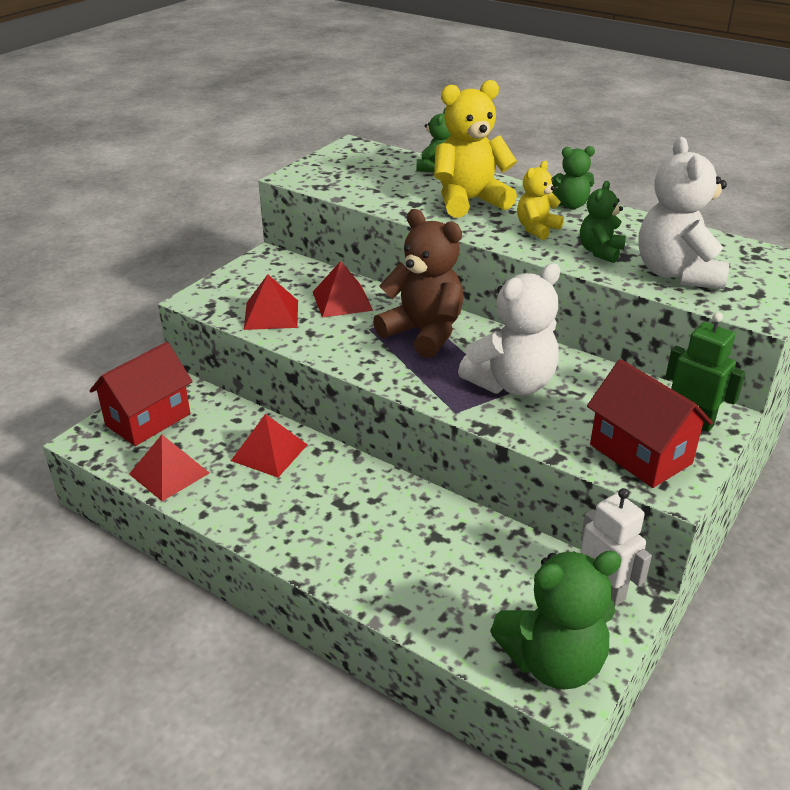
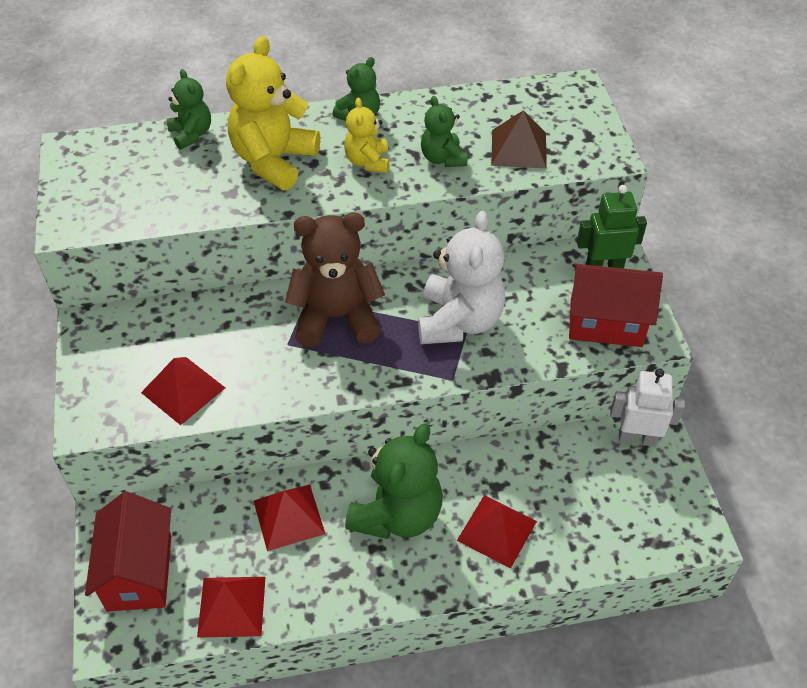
camera: 45 degrees left, 15 degrees up
red pyramid [313,261,373,318] -> red pyramid moved to [457,495,537,569]
green teddy bear [490,551,622,689] -> green teddy bear moved to [345,423,443,539]
white teddy bear [638,137,729,289] -> brown pyramid [491,110,547,169]

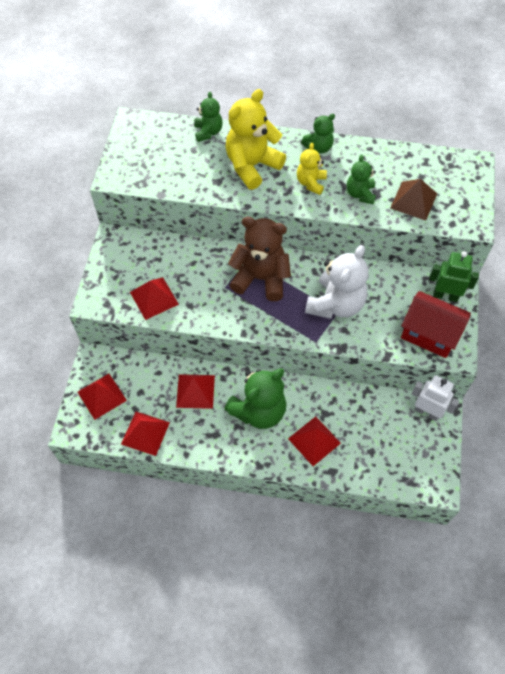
camera: 20 degrees right, 10 degrees up
red house [85,492,171,611] -> red pyramid [77,374,127,420]

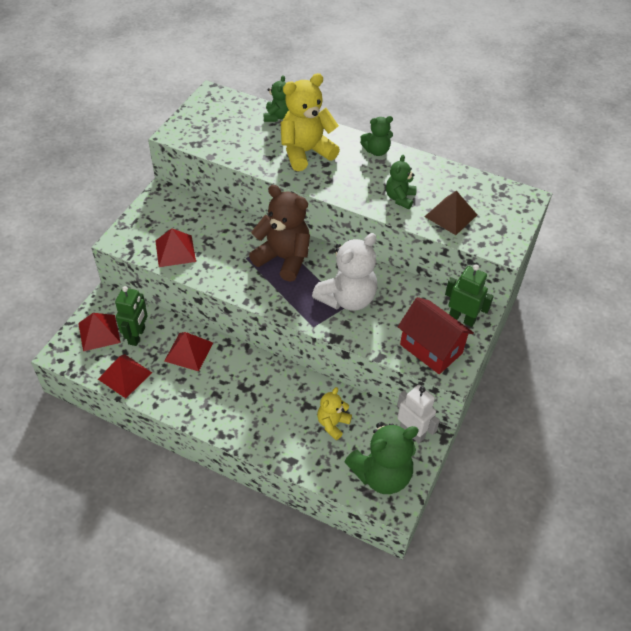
camera: 15 degrees right, 10 degrees down
green teddy bear [224,368,287,429] -> green teddy bear moved to [345,423,419,494]
red pyramid [288,416,341,466] -> none
yellow teddy bear [297,143,327,195] -> yellow teddy bear moved to [317,387,352,440]
none -> green robot [115,286,148,346]

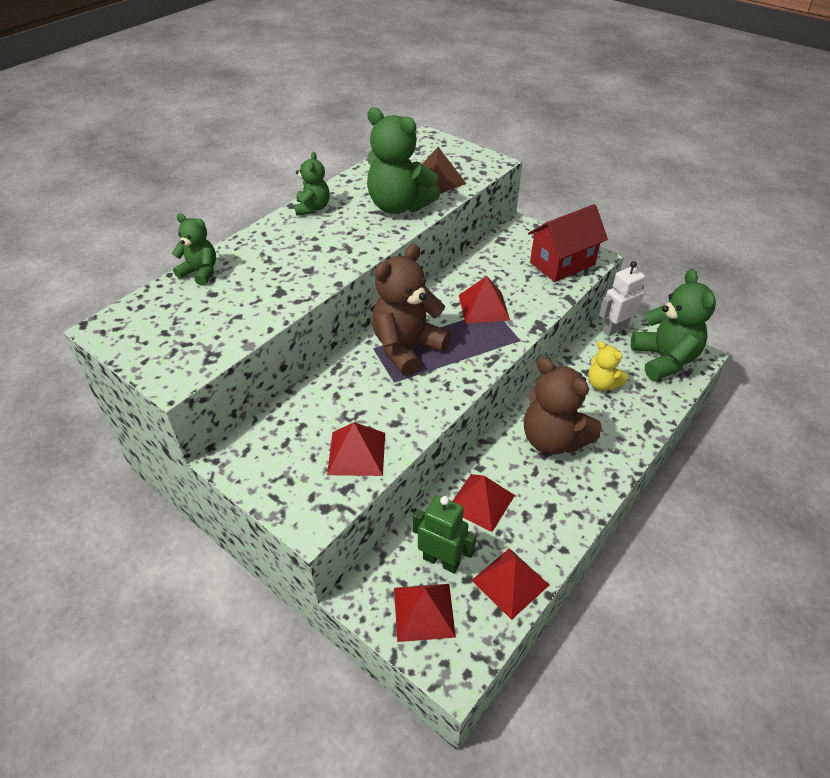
camera: 75 degrees left, 5 degrees down
yellow teddy bear [281,73,340,171] -> none
white teddy bear [312,233,377,310] -> red pyramid [459,276,510,324]
green teddy bear [386,155,417,209] -> green teddy bear [367,107,440,214], size x1.83
green robot [445,264,494,327] -> none
none -> brown teddy bear [524,357,602,455]

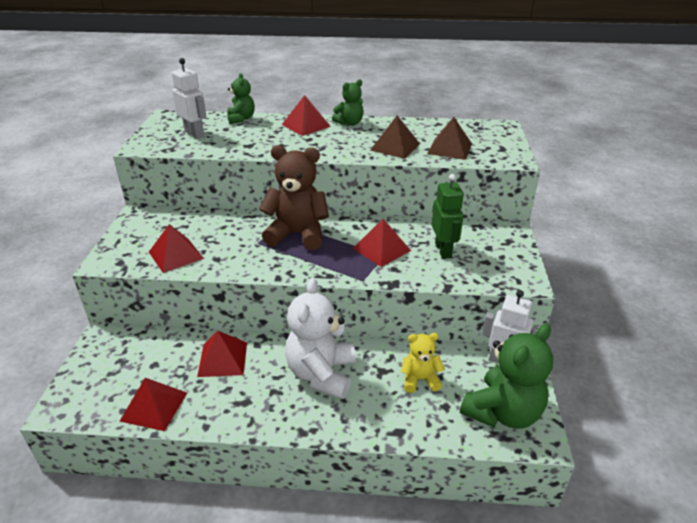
camera: 55 degrees right, 10 degrees down
green teddy bear [367,107,440,214] -> brown pyramid [370,115,420,159]
red pyramid [394,584,456,642] -> red pyramid moved to [282,95,331,136]
green robot [413,495,477,573] -> green robot moved to [431,174,464,259]
brown teddy bear [524,357,602,455] -> white teddy bear [285,278,356,399]
red house [528,204,608,282] -> none
yellow teddy bear [588,341,628,391] -> yellow teddy bear turned 75 degrees clockwise [401,333,445,393]
none -> white robot [172,58,206,139]

